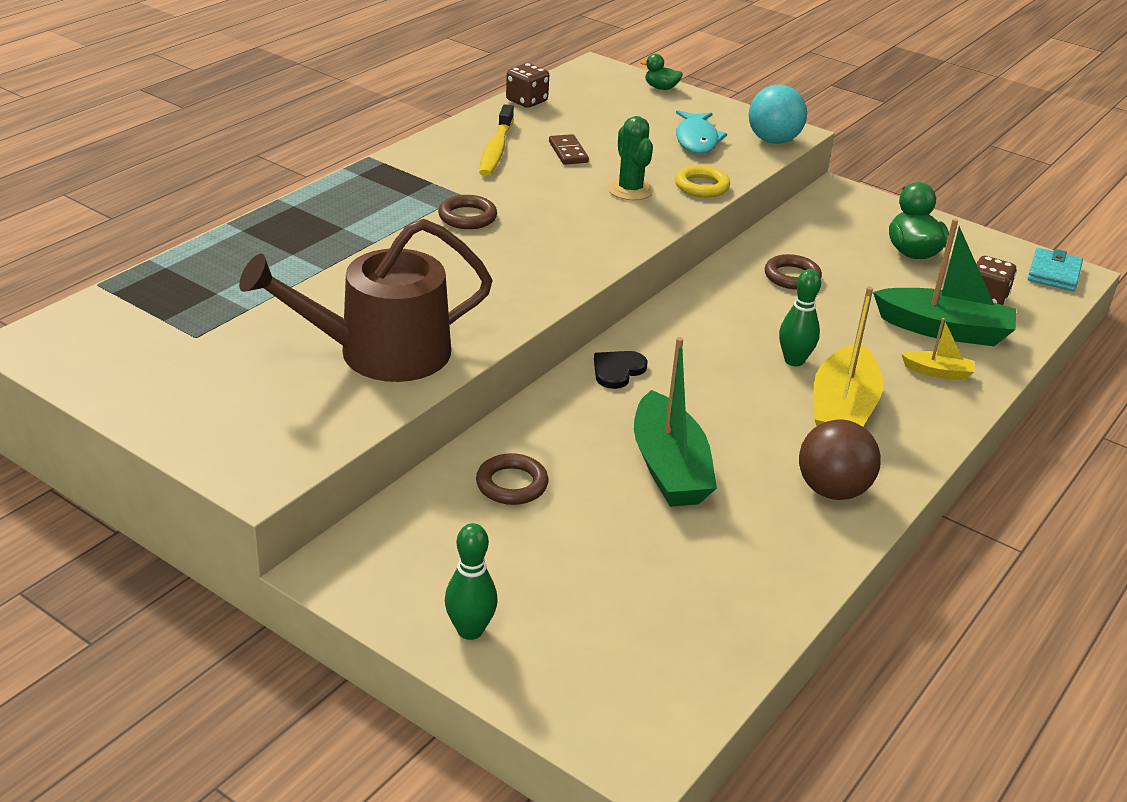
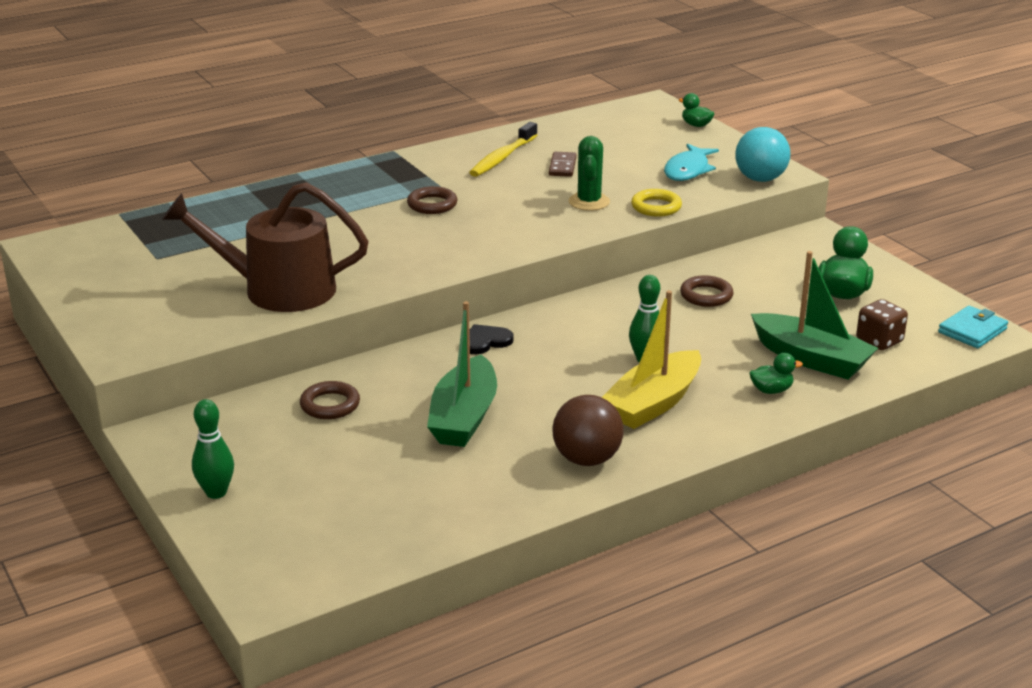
camera: 25 degrees right, 5 degrees down
brown dice [506,63,549,108] -> none
yellow boat [901,318,975,380] -> green duck [750,353,803,394]

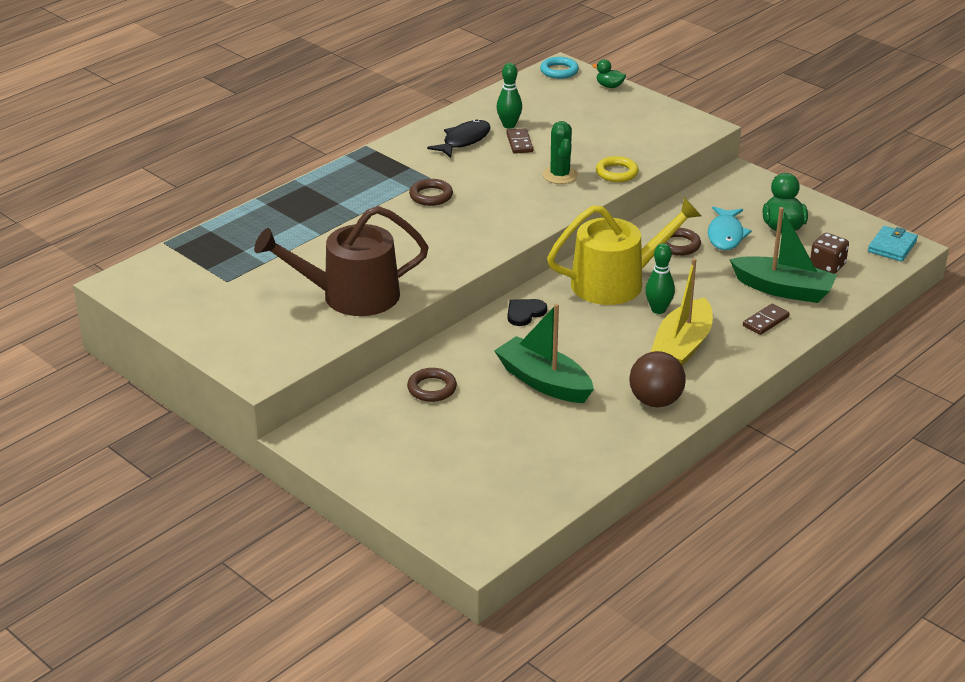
camera: 15 degrees left, 5 degrees up
green bowling pin [192,399,234,499] -> green bowling pin moved to [496,63,522,128]
green boat [427,301,497,447] -> green boat turned 135 degrees clockwise [494,304,594,403]
yellow toothbrush [469,122,537,177] -> black fish [427,119,491,158]
turquoise fish [664,144,719,181] -> turquoise fish moved to [708,206,752,250]
turquoise ball [736,127,790,182] -> none
green duck [750,353,803,394] -> brown domino [743,304,790,335]
none -> turquoise ring [540,57,579,79]
none -> yellow watering can [547,197,701,305]

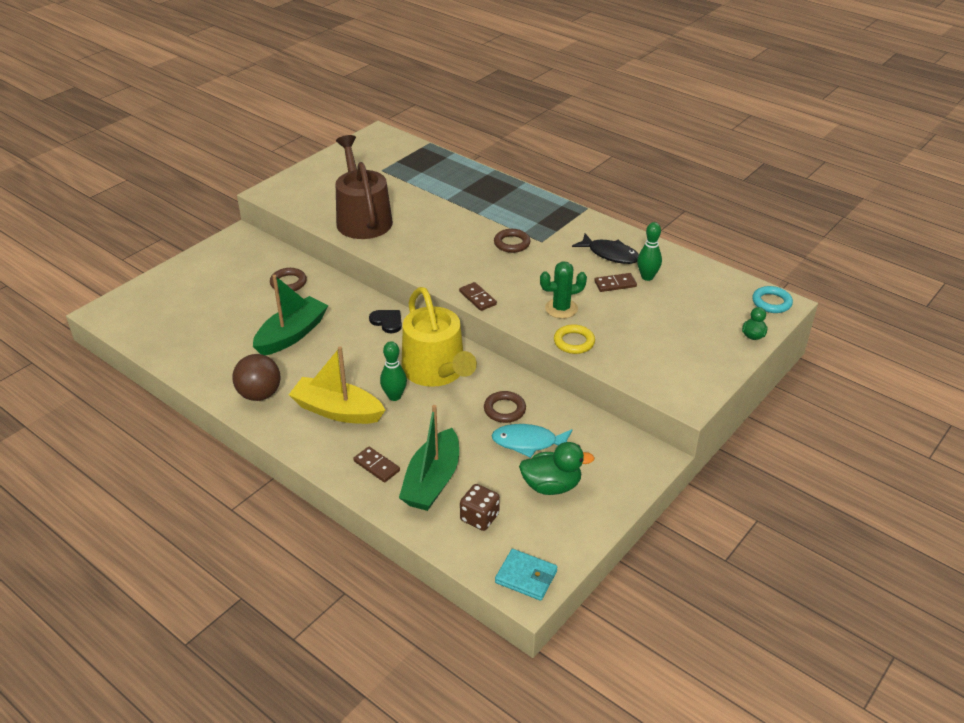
camera: 85 degrees right, 5 degrees up
none -> brown domino [459,282,497,311]

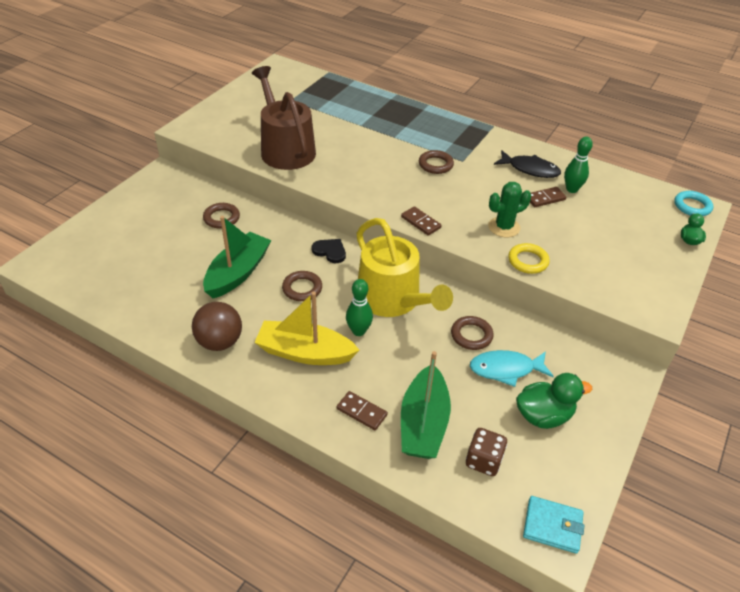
camera: 10 degrees left, 5 degrees up
none -> brown ring [282,271,322,301]

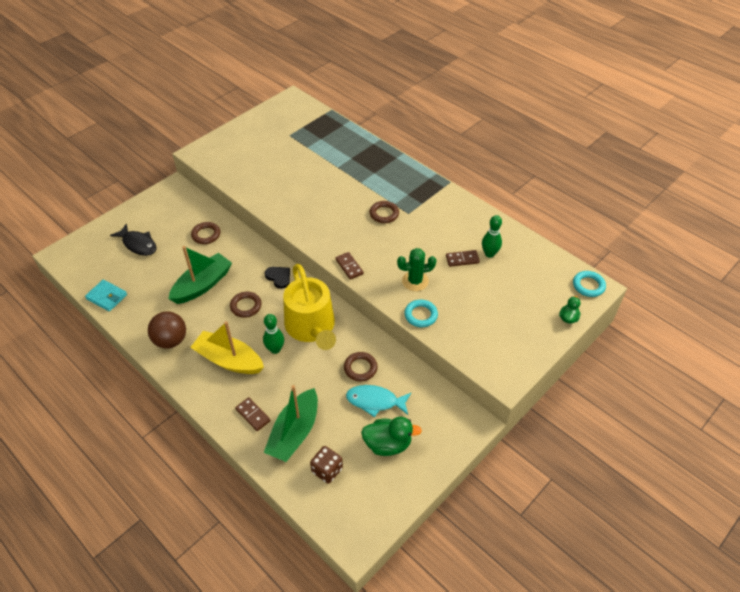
camera: 15 degrees right, 5 degrees up
brown watering can [252,66,316,170] -> none
black fish [494,150,561,178] -> black fish moved to [110,224,157,256]
yellow ring [508,243,550,274] -> turquoise ring [404,299,438,327]
turquoise wallet [523,496,585,554] -> turquoise wallet moved to [85,280,127,311]

